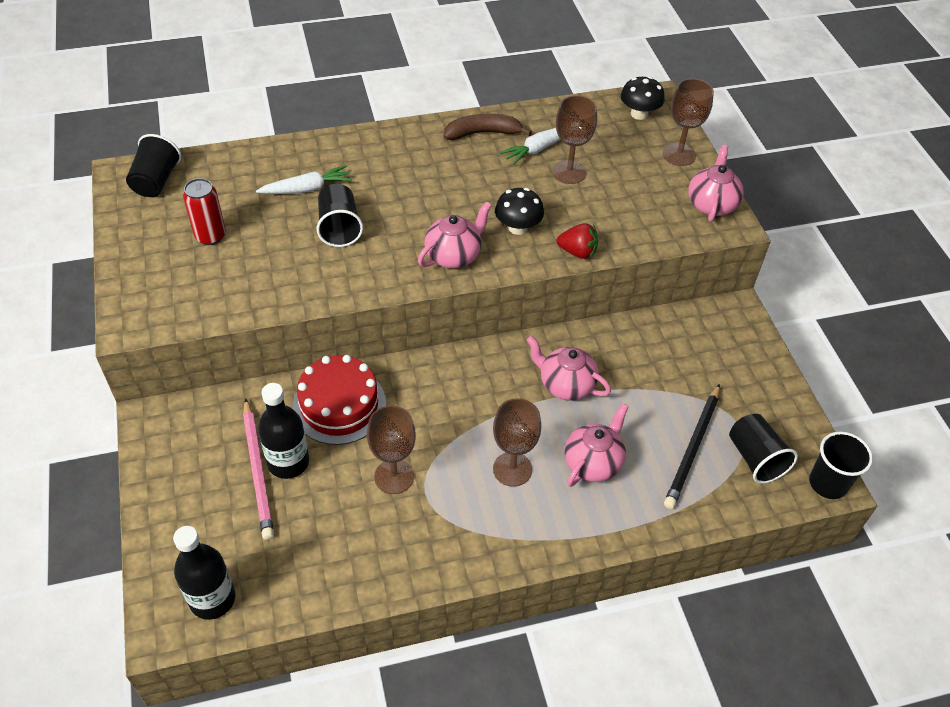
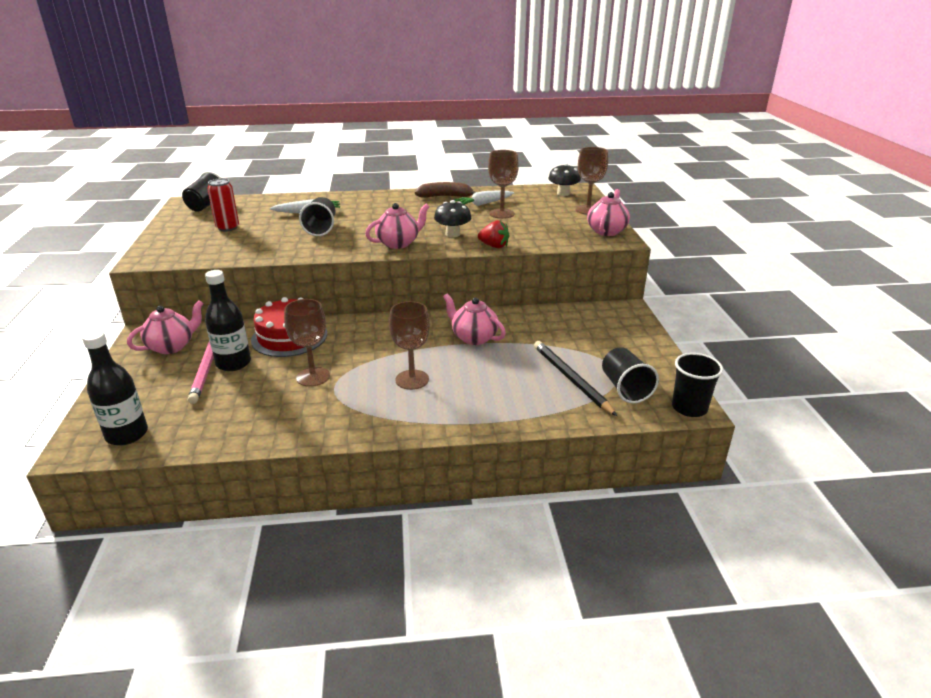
camera: 10 degrees right, 20 degrees down
pink teapot [565,403,629,487] -> pink teapot moved to [127,300,204,354]
black pencil [664,384,720,509] -> black pencil turned 120 degrees clockwise [534,341,617,416]

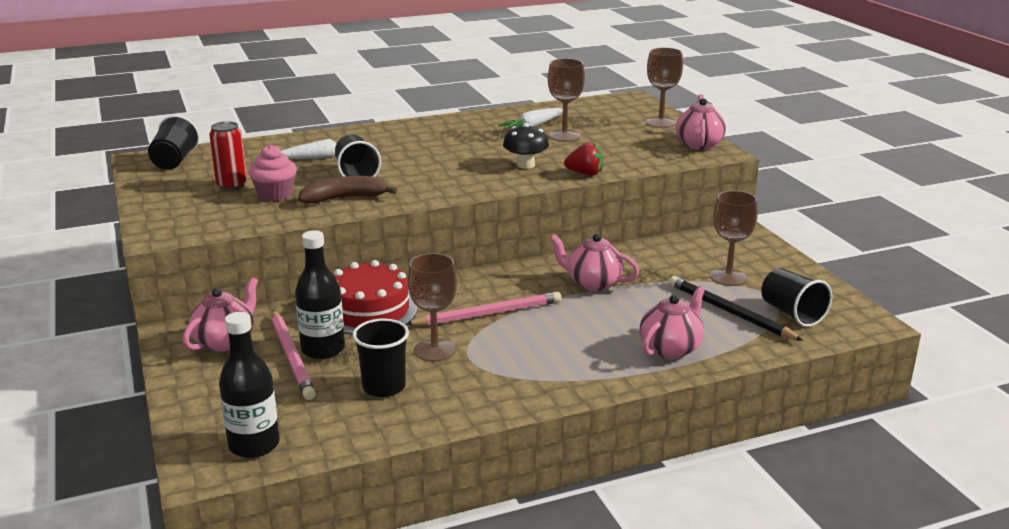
camera: 15 degrees left, 5 degrees down
pink teapot [365,203,430,249] -> pink teapot moved to [640,286,705,359]
brown goblet [389,301,430,390] -> brown goblet moved to [710,191,758,286]
brown banana [415,182,476,198] -> brown banana moved to [298,176,398,204]
black mushroom [548,163,581,196] -> none
black cup [672,353,723,417] -> black cup moved to [352,319,409,397]
none -> pink cupcake [249,144,297,201]
none -> pink pencil [406,292,562,326]

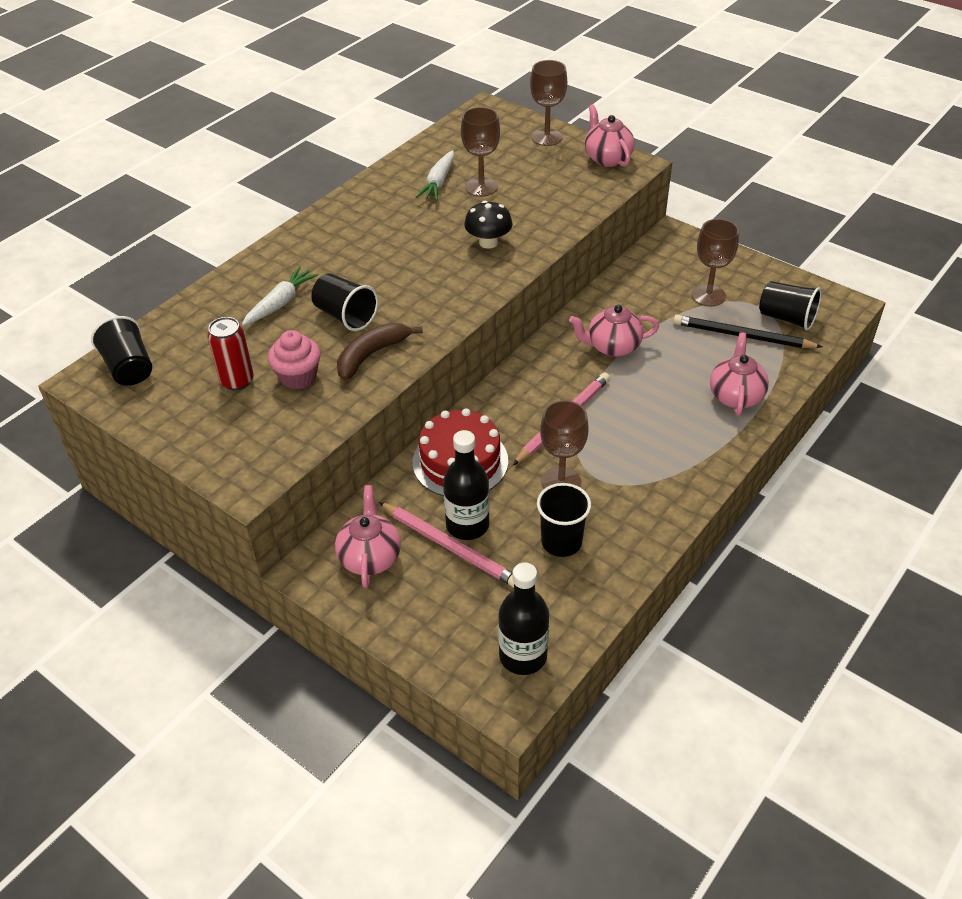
camera: 30 degrees left, 20 degrees up
red strawberry [564,142,603,176] -> none

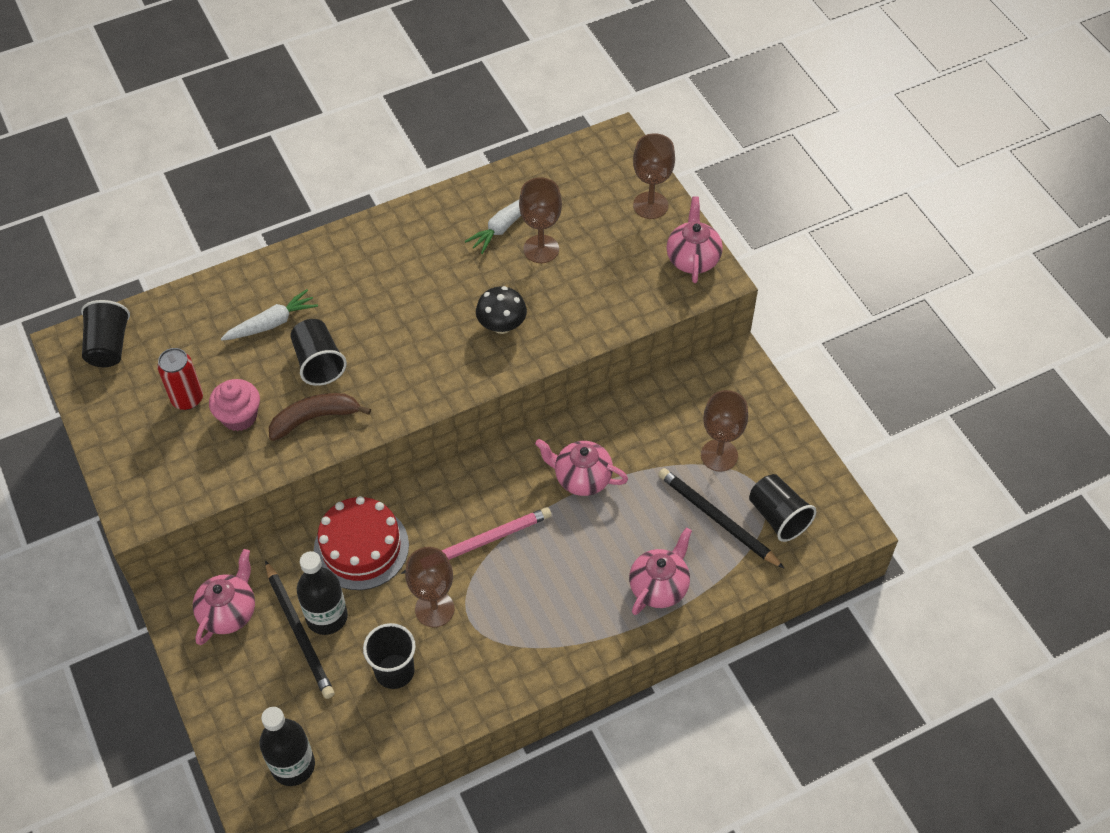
camera: 25 degrees right, 10 degrees up
pink pencil [379,502,514,588] -> black pencil [265,560,334,699]

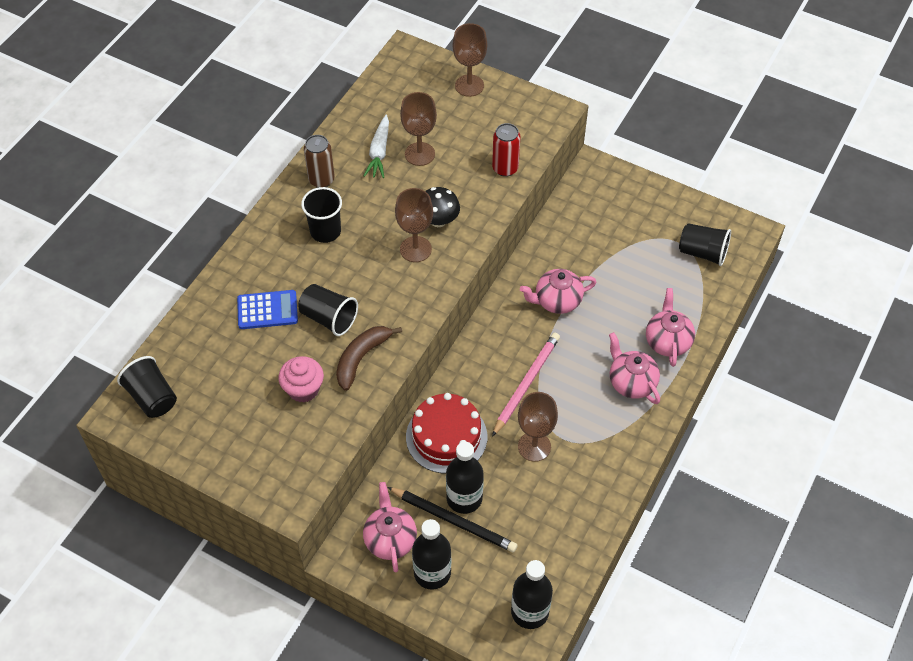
camera: 35 degrees left, 0 degrees up
red can [157,348,203,410] -> red can moved to [492,123,521,177]
white carrot [221,289,318,340] -> blue calculator [237,290,298,329]
black cup [363,623,416,689] -> black cup moved to [301,187,342,243]
black pencil [658,468,785,569] -> none
pink teapot [667,197,723,283] -> pink teapot moved to [609,332,660,404]
brown goblet [701,390,748,472] -> brown goblet moved to [395,188,433,262]
none -> brown can [304,135,335,188]
none -> black bottle [412,519,451,590]

